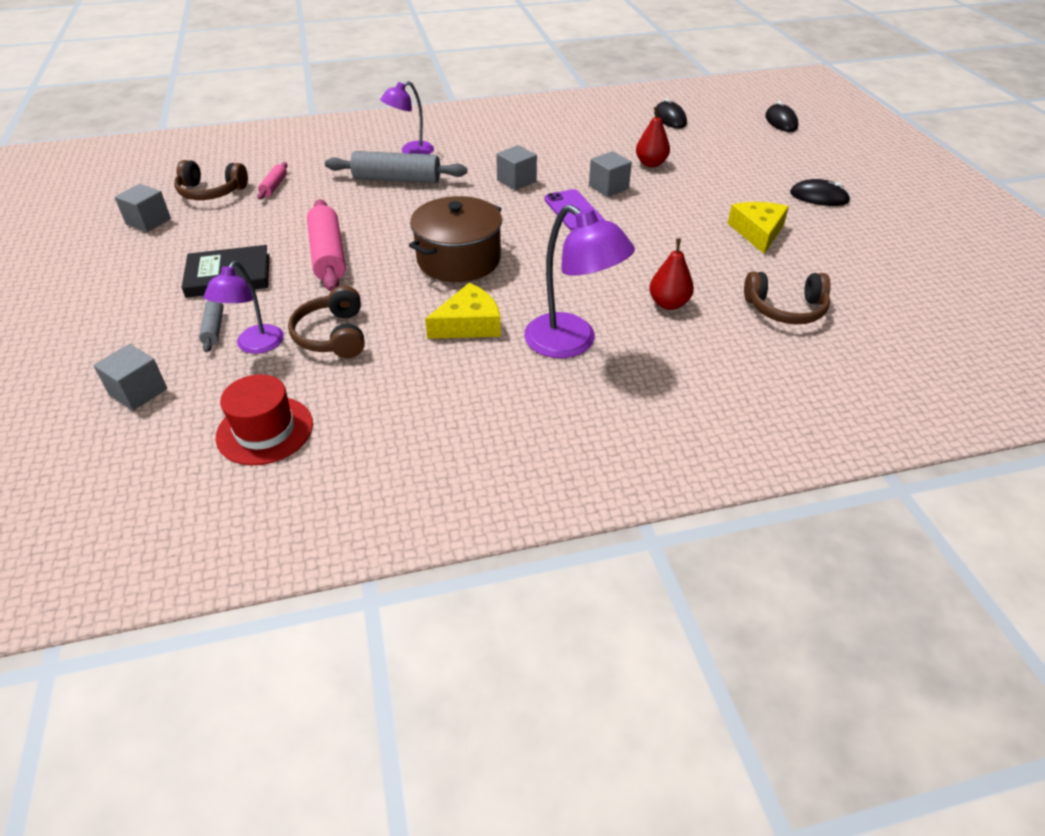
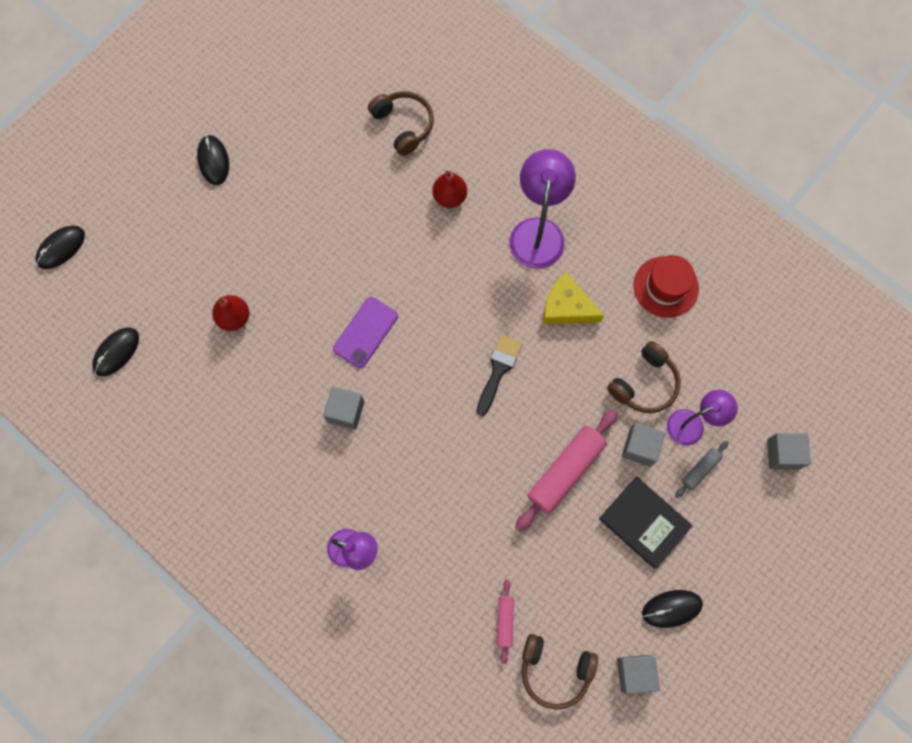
camera: 125 degrees left, 30 degrees up
brown headphones [174,160,248,200] -> brown headphones turned 135 degrees clockwise [521,634,598,710]
red hat [216,374,313,465] -> red hat moved to [633,255,699,318]
pink rolling pin [257,162,287,200] -> pink rolling pin turned 60 degrees counterclockwise [497,580,514,664]
grey rolling pin [325,151,467,183] -> none
brown pot [409,196,502,282] -> black brush [477,334,523,416]
grey cube [589,151,632,197] -> grey cube moved to [622,423,665,467]
yellow cheese [728,202,789,254] -> none
none -> black mouse [642,590,703,628]

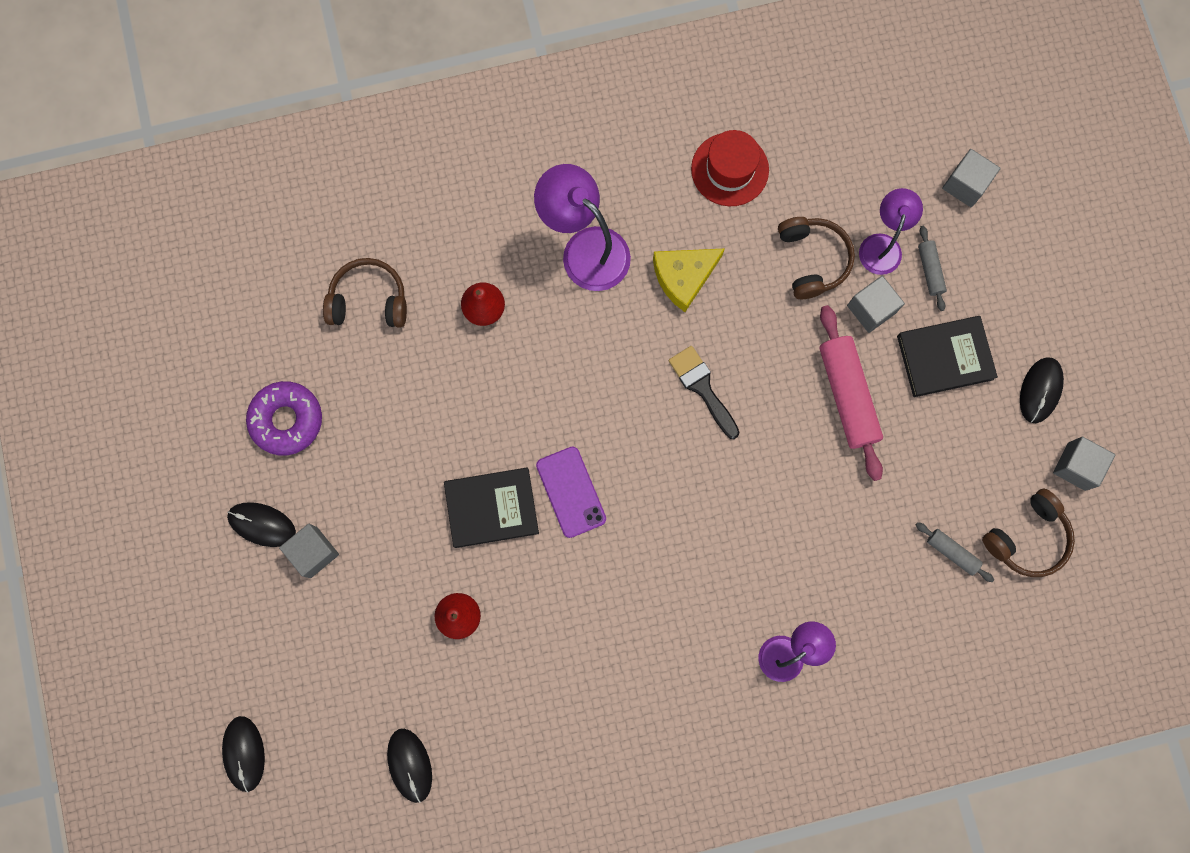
camera: 55 degrees left, 5 degrees up
grey cube [323,387,364,430] -> grey cube moved to [279,524,339,578]
pink rolling pin [497,580,514,664] -> grey rolling pin [916,522,994,582]
none -> purple donut [246,381,322,456]
none -> black book [444,467,539,548]

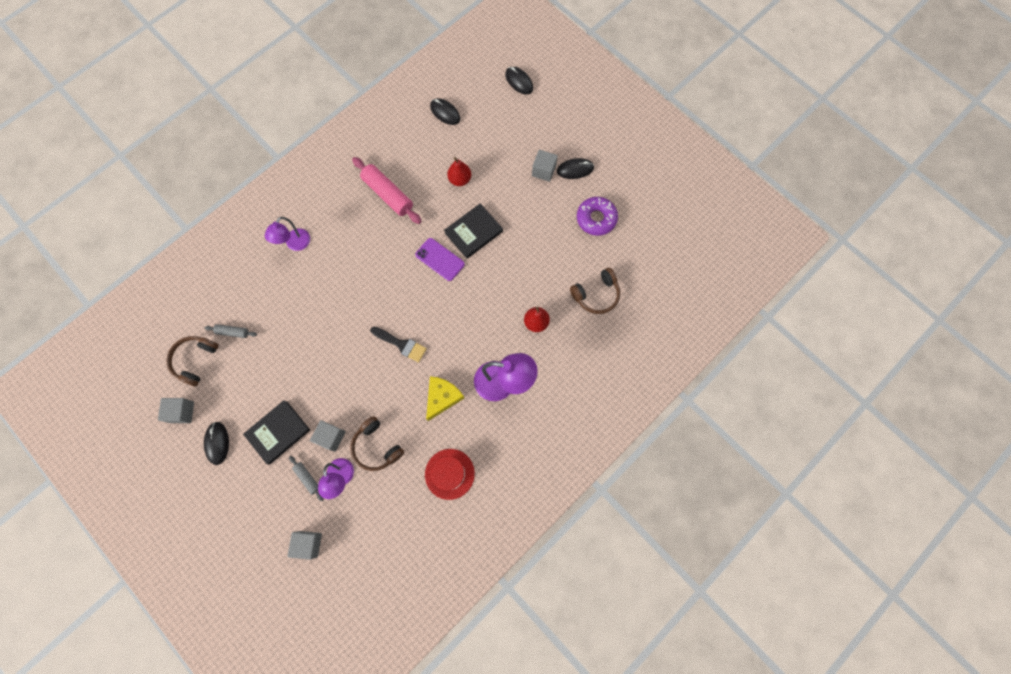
camera: 150 degrees right, 5 degrees down
pink rolling pin [819,305,883,481] -> pink rolling pin moved to [352,157,422,224]

